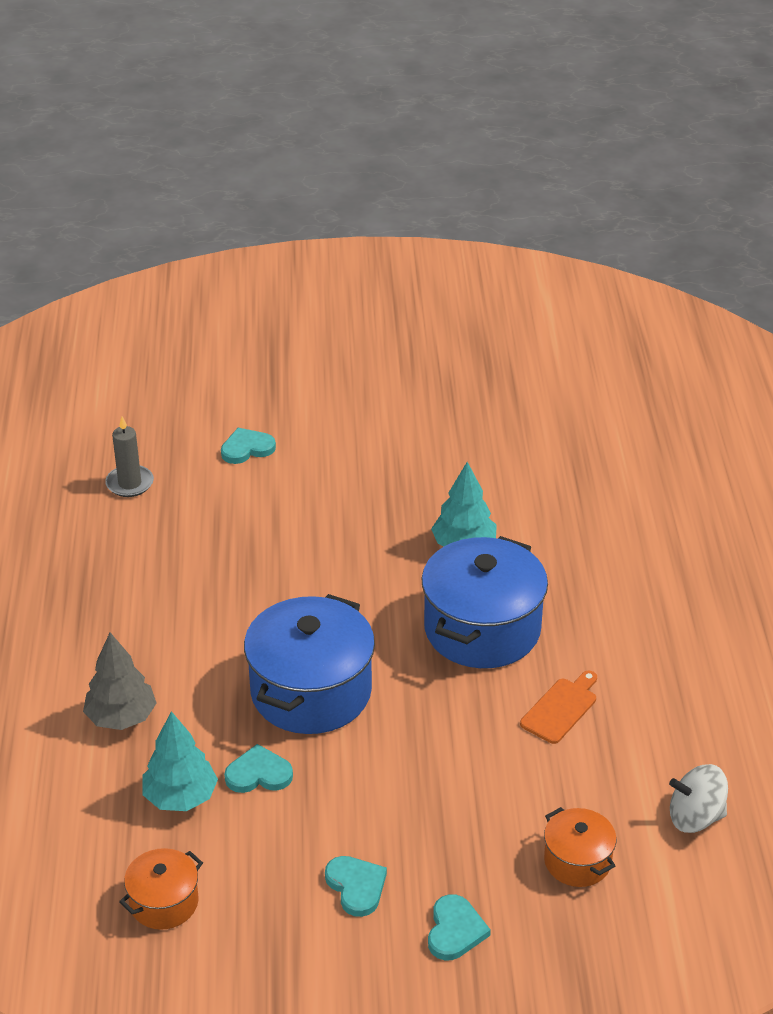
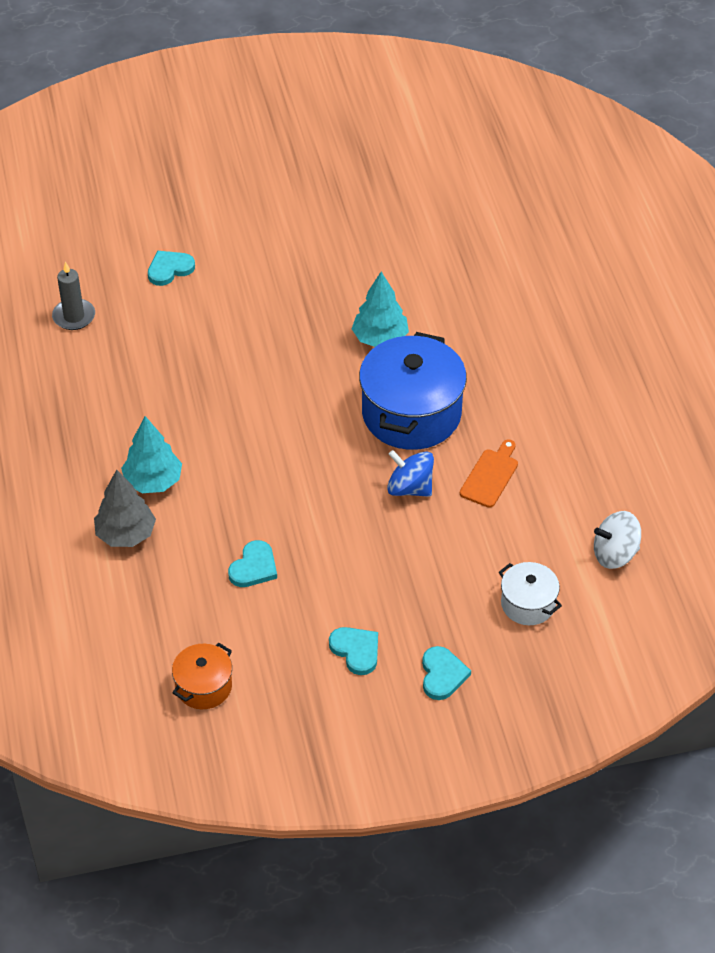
camera: 10 degrees left, 10 degrees up
turquoise tree [143,711,218,811] -> turquoise tree moved to [121,416,182,493]
turquoise heart [224,744,293,793] -> turquoise heart turned 135 degrees clockwise [228,540,277,587]
blue pot [244,594,375,734] -> none
orange pot [544,807,617,887] -> white pot [499,562,562,625]
none -> blue spinning top [387,450,434,497]

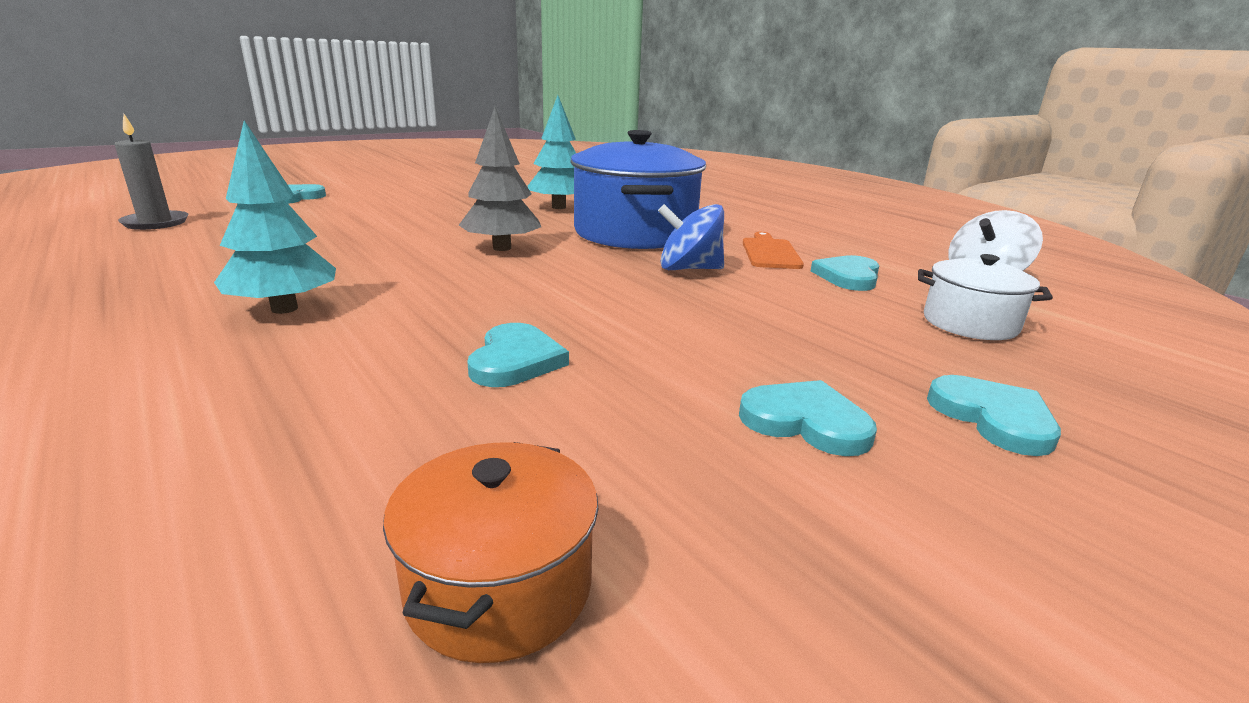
camera: 25 degrees left, 25 degrees down
grey tree [94,470,156,547] -> grey tree moved to [459,107,541,251]
none -> turquoise heart [811,255,879,291]

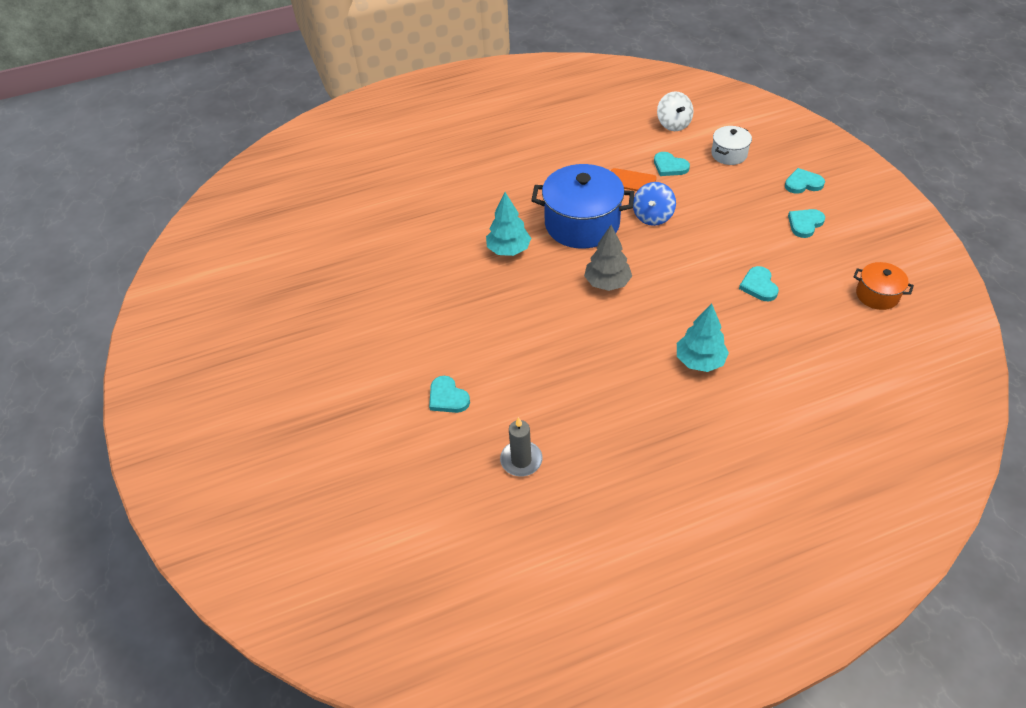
camera: 70 degrees left, 25 degrees up
turquoise heart [467,323,569,387] -> turquoise heart turned 120 degrees counterclockwise [739,266,779,301]

